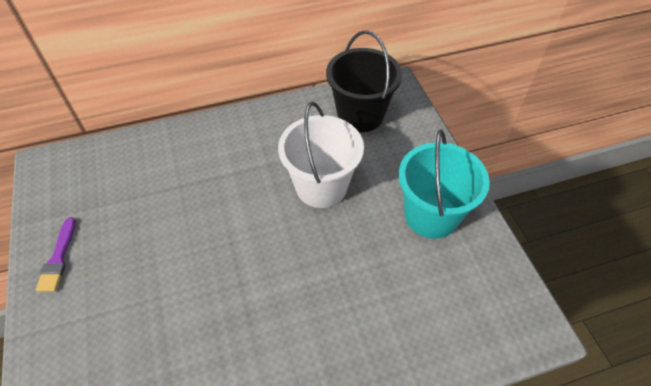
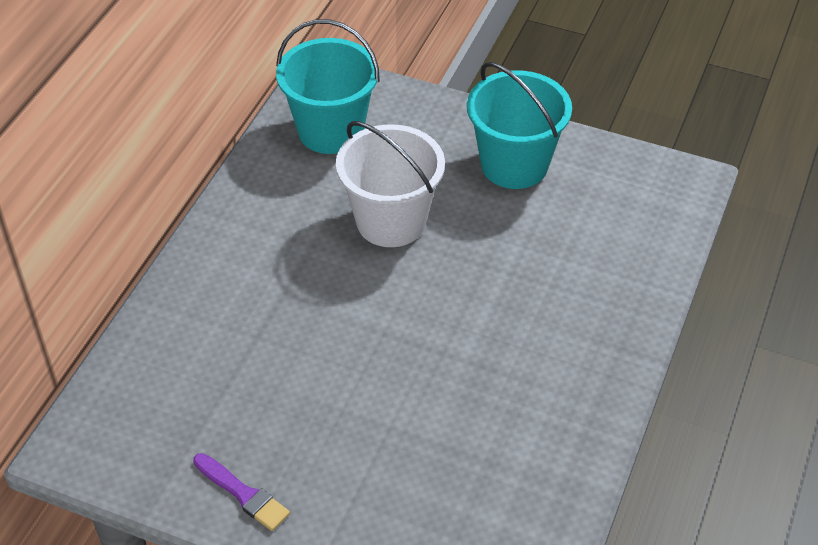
camera: 50 degrees left, 5 degrees down
black bucket [326,30,402,132] -> turquoise bucket [276,19,380,154]

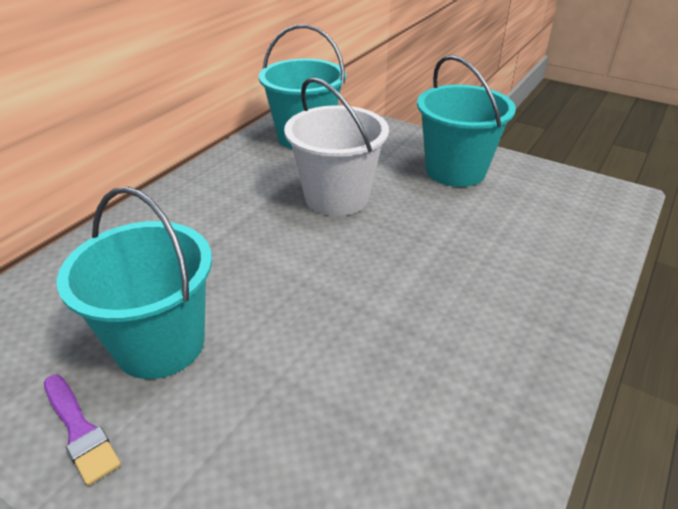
camera: 10 degrees right, 10 degrees down
none -> turquoise bucket [57,187,212,379]

